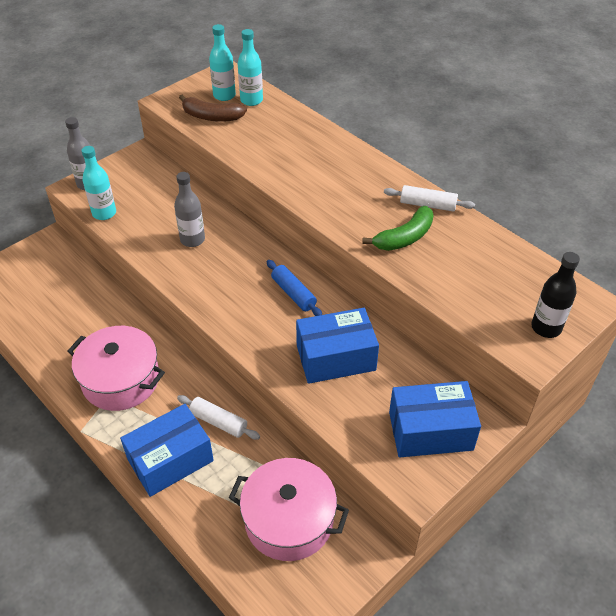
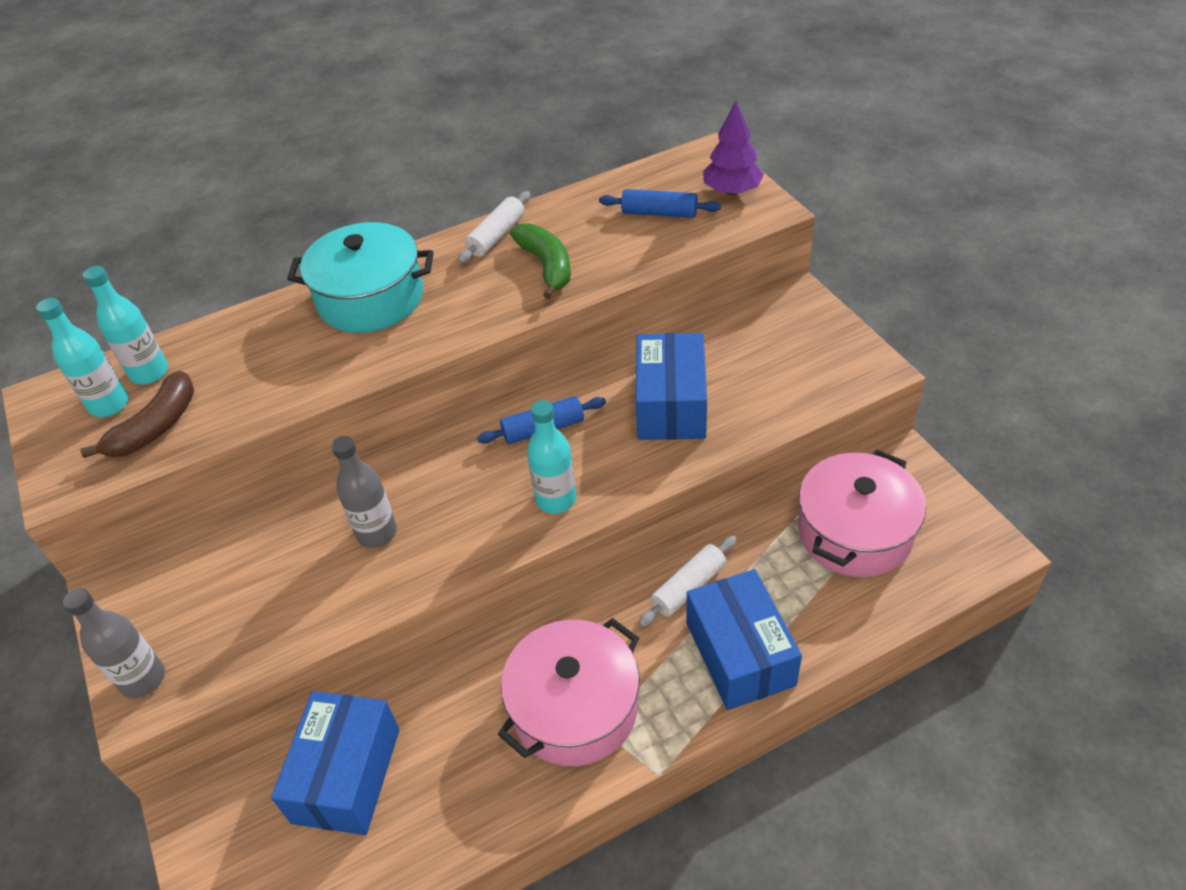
camera: 70 degrees left, 0 degrees up
turquoise bottle [81,146,116,220] -> turquoise bottle moved to [527,400,576,514]
blue box [389,381,481,457] -> blue box moved to [271,691,400,835]
black bottle [531,252,580,338] -> purple tree [703,101,764,195]
none -> turquoise pot [287,222,434,333]
none -> blue rolling pin [599,189,721,218]

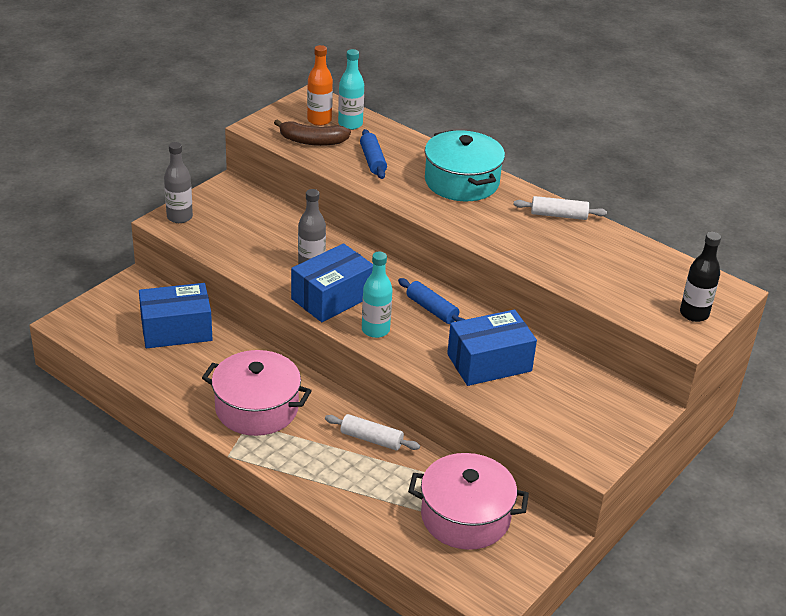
camera: 60 degrees right, 10 degrees down
turquoise bottle [36,298,129,417] -> orange bottle [307,45,333,126]
green banana [510,223,571,299] -> none
blue rolling pin [599,189,721,218] -> blue rolling pin moved to [360,129,387,179]
blue box [687,569,802,710] -> blue box moved to [291,243,373,322]
purple tree [703,101,764,195] -> black bottle [680,232,721,322]

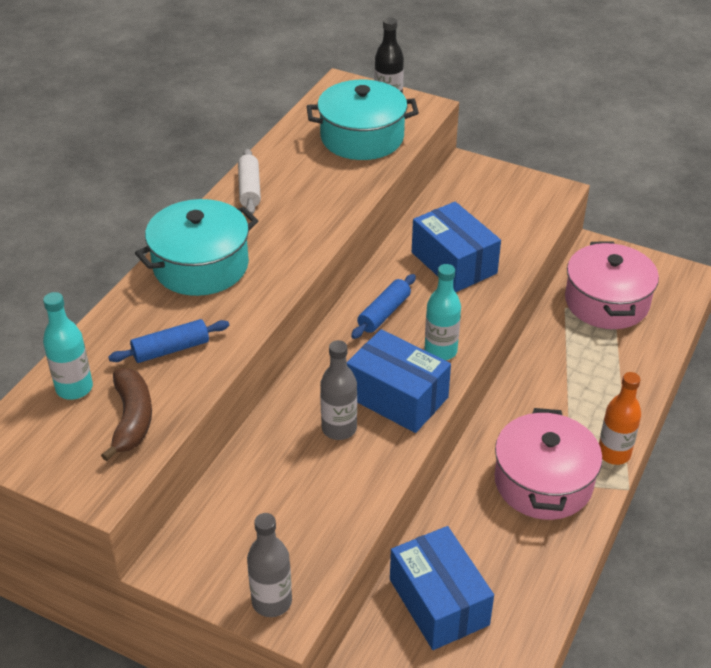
camera: 100 degrees left, 5 degrees up
orange bottle [307,45,333,126] -> orange bottle moved to [599,372,641,465]
white rolling pin [325,414,420,450] -> none
none -> turquoise pot [306,80,419,160]

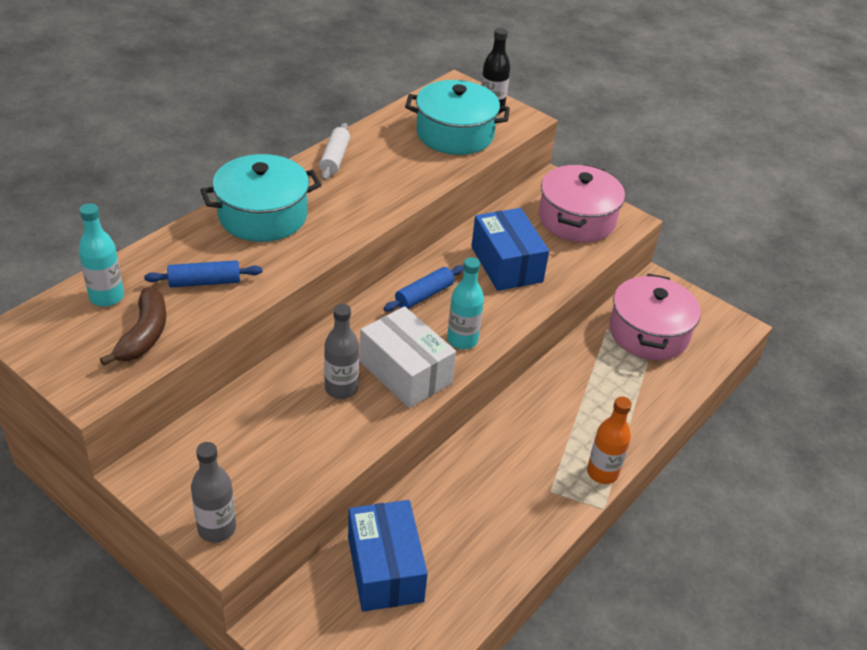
camera: 10 degrees right, 0 degrees up
blue box [347,329,451,433] -> white box [360,306,456,408]
pink pot [494,408,602,520] -> pink pot moved to [539,164,625,243]

